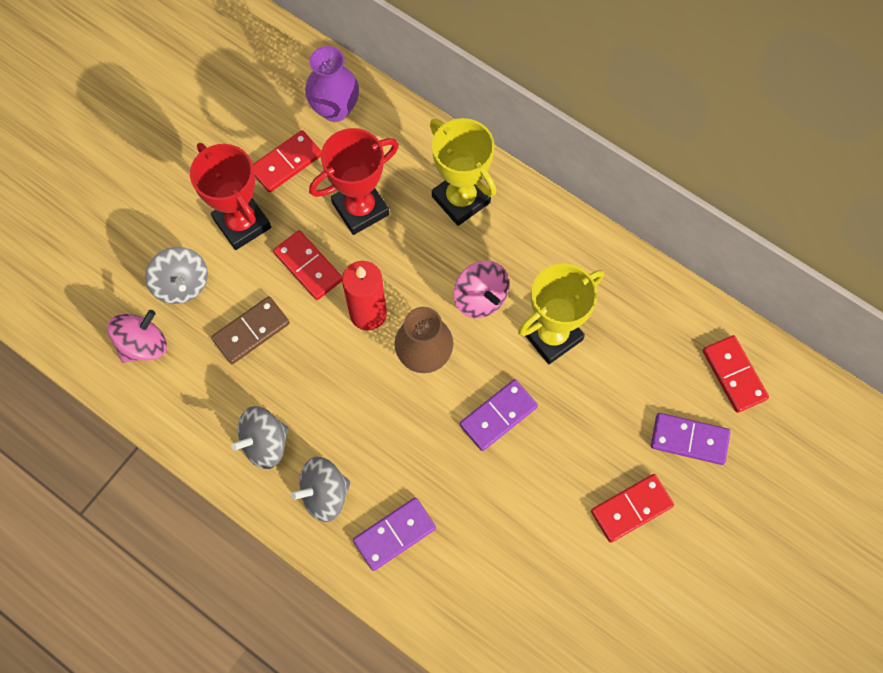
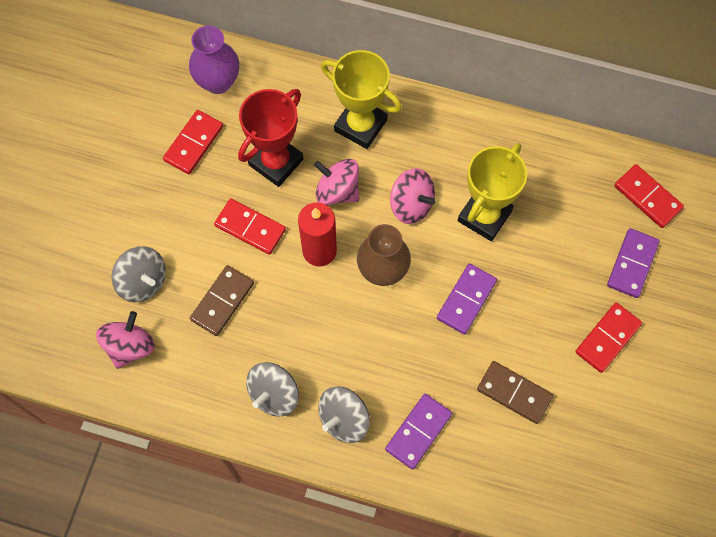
camera: 20 degrees left, 0 degrees up
red trophy [190,143,271,250] -> none
purple domino [651,413,731,465] -> purple domino turned 60 degrees counterclockwise [607,228,660,298]
none -> pink spinning top [314,159,359,205]
none -> brown domino [477,361,553,424]

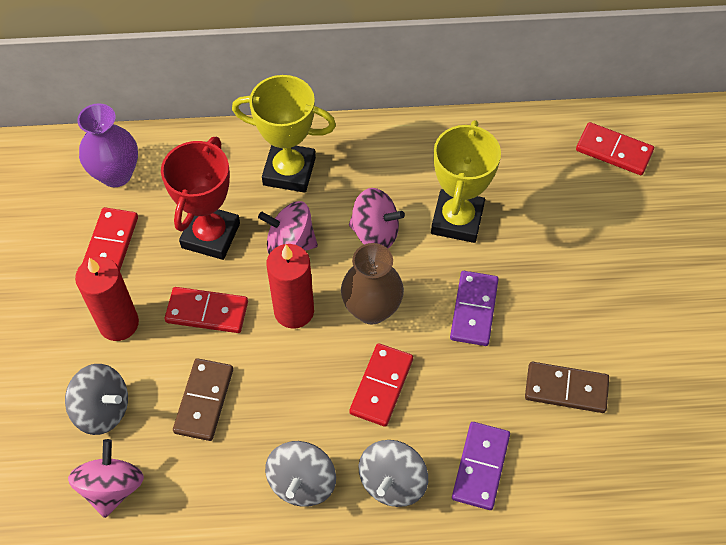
camera: 20 degrees left, 10 degrees down
red domino [575,303,642,373] -> red domino moved to [349,343,413,427]
purple domino [607,228,660,298] -> none
none -> red candle [75,257,139,341]

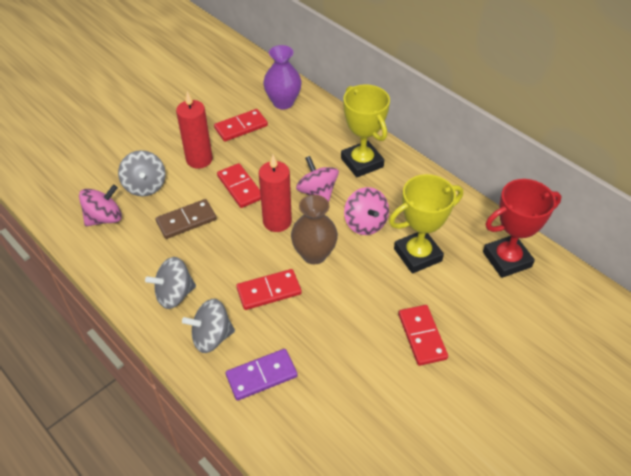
camera: 50 degrees right, 10 degrees down
red trophy [161,137,240,260] -> red trophy moved to [483,179,562,278]
purple domino [450,271,499,346] -> none
brown domino [525,362,609,413] -> none
red domino [576,122,654,175] -> red domino moved to [398,305,448,366]

